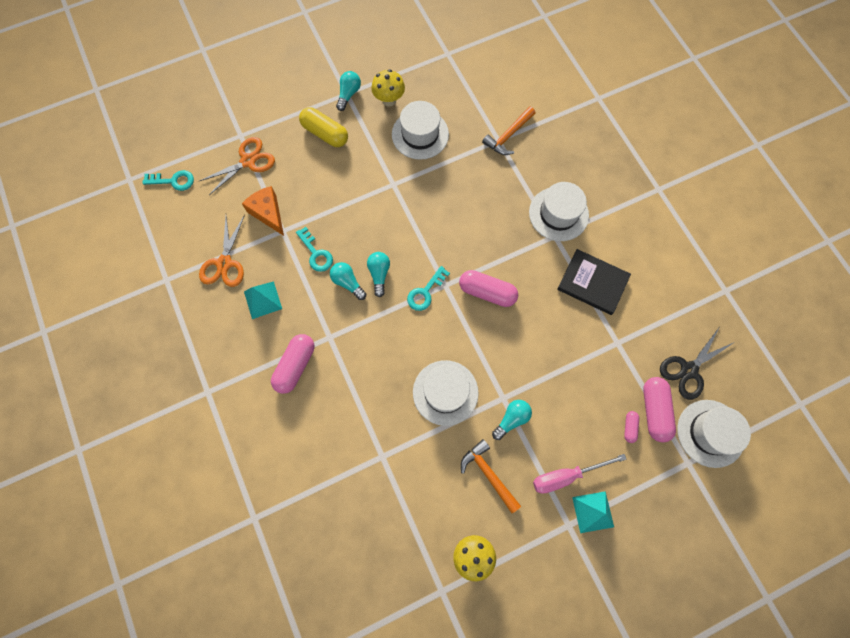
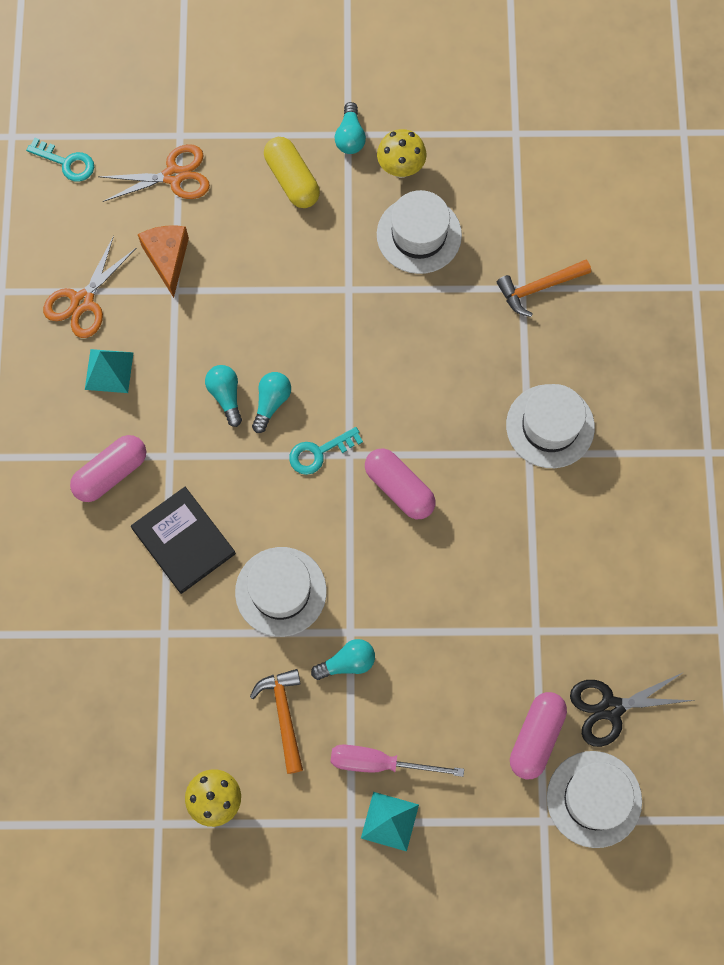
camera: 25 degrees right, 0 degrees up
turquoise key [296,227,333,272] -> none
turquoise light bulb [336,71,361,111] -> turquoise light bulb turned 135 degrees clockwise [335,102,366,154]
black book [557,249,631,315] -> black book moved to [131,487,236,594]
pink capsule [624,411,639,443] -> none

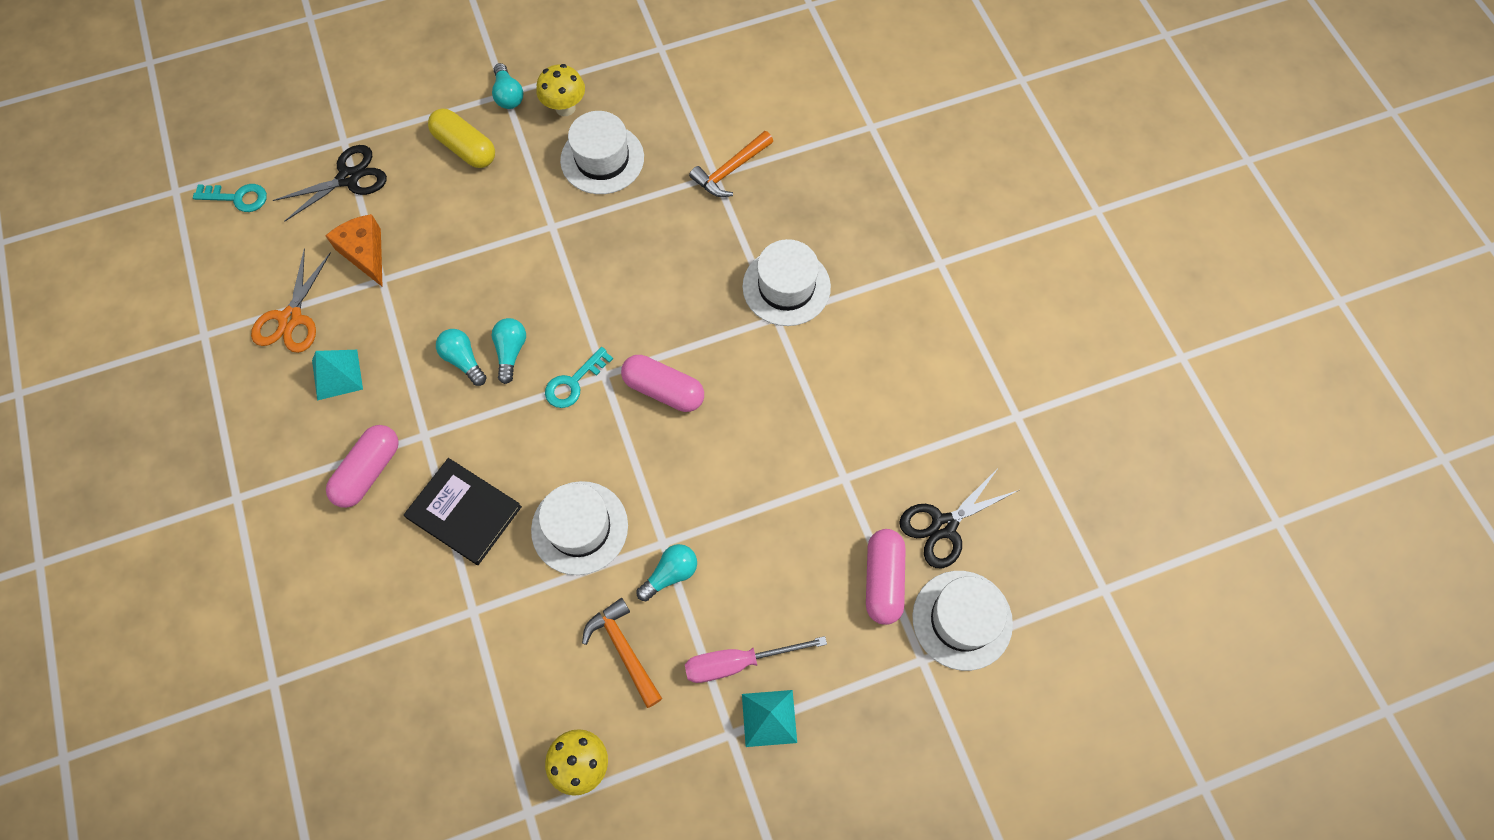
camera: 20 degrees left, 5 degrees down
orange scissors [98,144,210,202] -> black scissors [273,145,387,222]

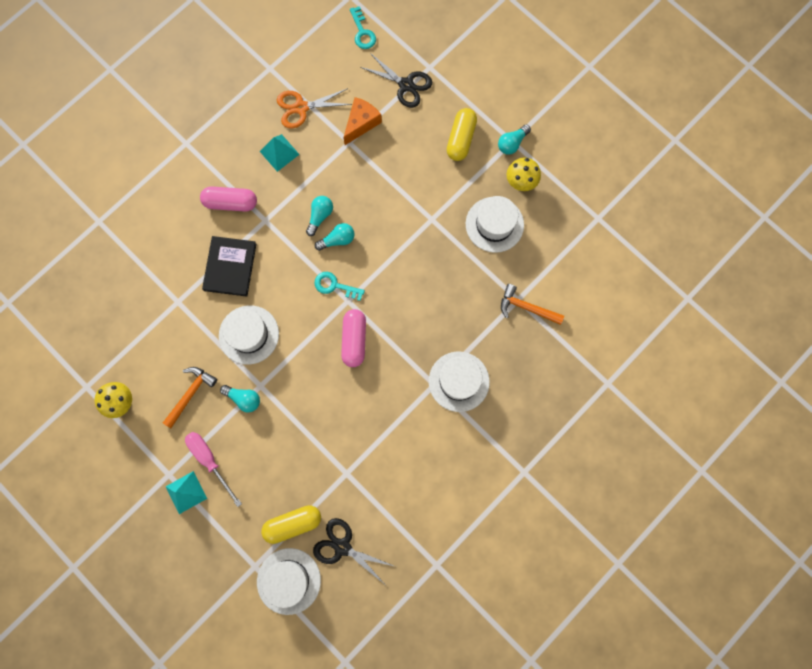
camera: 65 degrees right, 10 degrees up
pink capsule [866,529,906,625] -> yellow capsule [261,505,321,544]

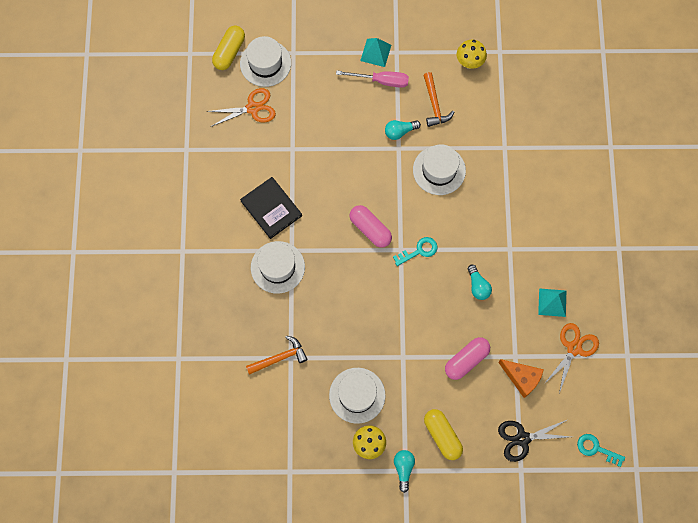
camera: 135 degrees right, 5 degrees down
pink capsule [200,186,257,212] -> pink capsule moved to [445,337,490,380]
black book [202,236,256,297] -> black book moved to [240,177,302,239]
yellow capsule [261,505,321,544] -> yellow capsule moved to [212,26,245,70]
black scissors [313,518,396,583] -> orange scissors [206,88,276,127]
turquoise light bulb [315,223,354,251] -> none
orange cheese [343,97,382,145] -> orange cheese turned 45 degrees counterclockwise [498,359,544,398]

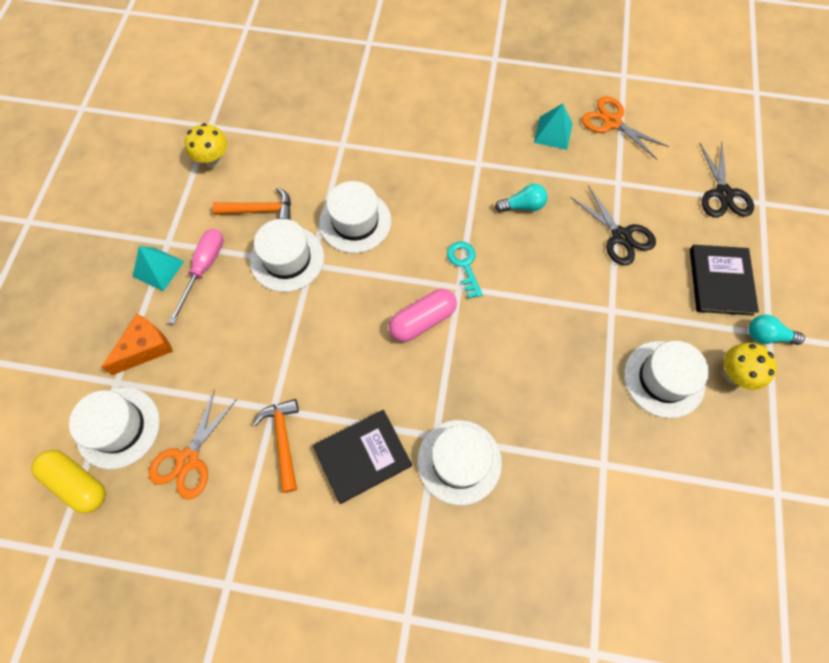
camera: 80 degrees left, 5 degrees down
orange scissors [206,88,276,127] -> orange scissors turned 150 degrees counterclockwise [148,389,237,499]
orange hammer [246,335,308,375] -> orange hammer moved to [253,399,299,493]
turquoise light bulb [385,120,421,140] -> white hat [250,219,324,292]
yellow capsule [424,409,463,460] -> black book [690,245,759,316]
pink capsule [445,337,490,380] -> black scissors [570,185,656,266]
orange cheese [498,359,544,398] -> orange cheese moved to [101,314,173,375]
turquoise key [577,434,625,467] -> none

